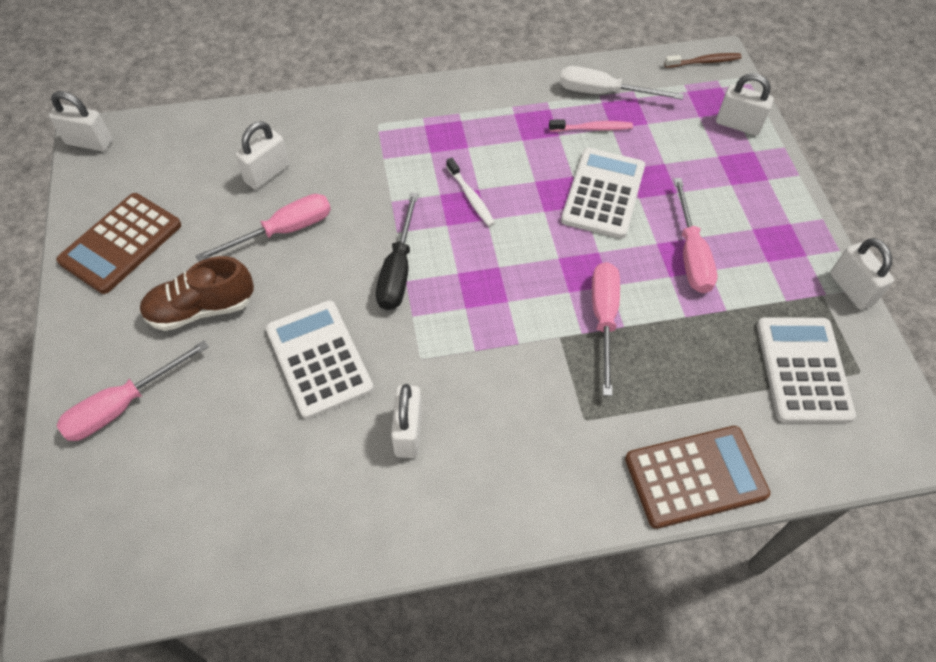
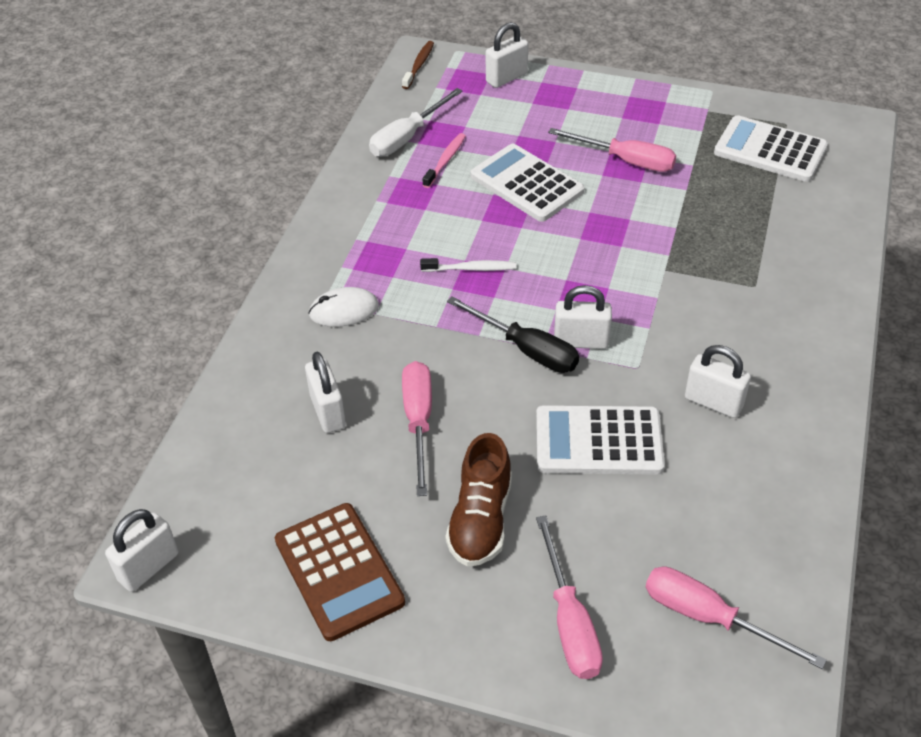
camera: 60 degrees left, 10 degrees down
pink screwdriver [592,262,620,396] -> pink screwdriver moved to [646,566,827,669]
brown calculator [625,426,770,529] -> none
white padlock [830,238,894,310] -> white padlock moved to [554,285,612,349]
none -> white mouse [308,287,379,327]

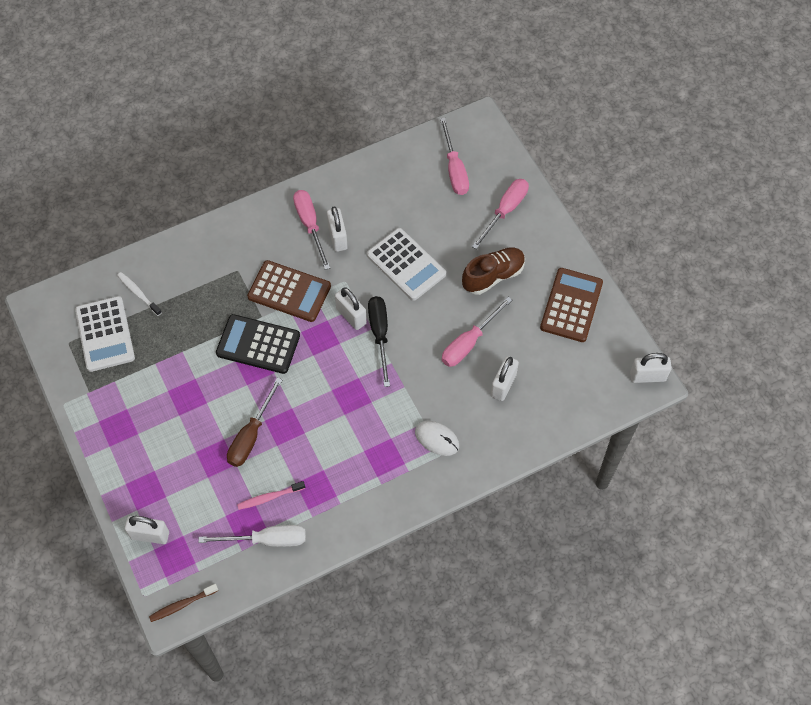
camera: 135 degrees left, 15 degrees up
white toothbrush [420,258,516,272] -> white toothbrush moved to [117,272,162,316]
white calculator [470,144,585,222] -> brown screwdriver [227,377,282,467]
pink screwdriver [548,128,676,172] -> pink screwdriver moved to [293,190,330,270]
none -> black calculator [216,314,300,374]
none -> brown calculator [247,260,331,322]

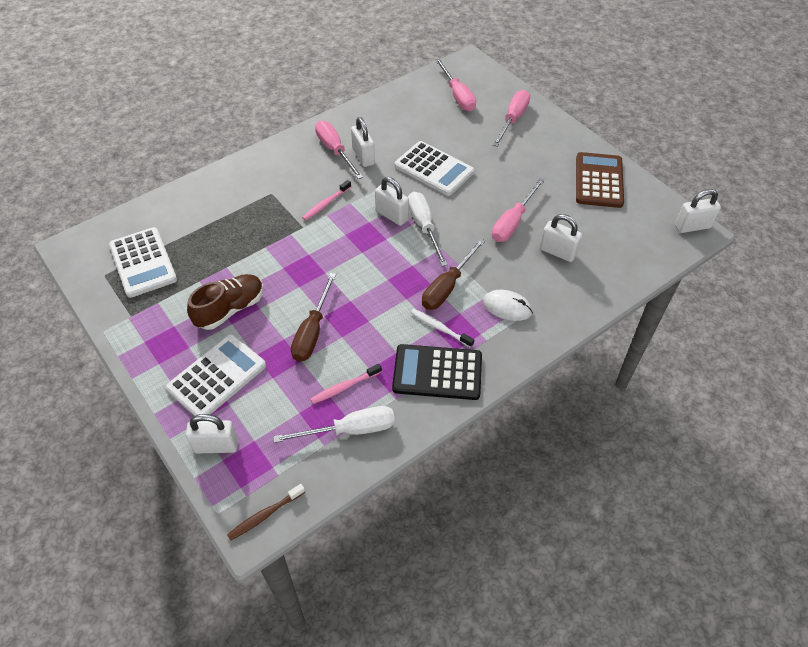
camera: 10 degrees left, 10 degrees down
white toothbrush [117,272,162,316] -> white toothbrush moved to [411,309,474,348]
black calculator [216,314,300,374] -> black calculator moved to [392,344,482,400]
brown calculator [247,260,331,322] -> pink toothbrush [302,180,351,220]
black screwdriver [368,296,390,387] -> white screwdriver [408,192,448,266]
brown shoe [462,248,525,295] -> brown shoe moved to [187,274,264,330]
white padlock [491,356,519,401] -> white padlock turned 75 degrees counterclockwise [540,214,582,262]
none -> white calculator [166,335,266,416]
none -> brown screwdriver [422,238,485,310]

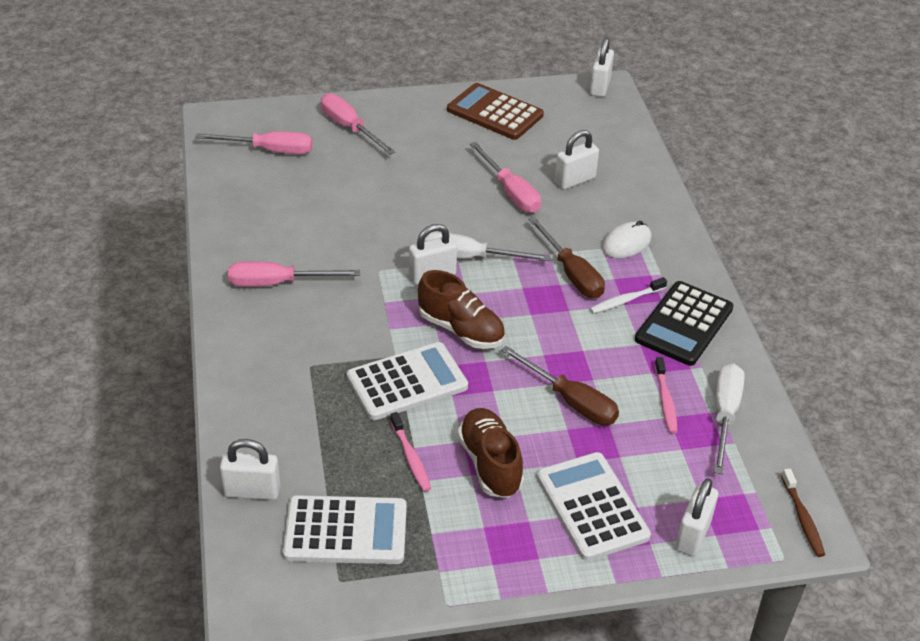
camera: 65 degrees left, 10 degrees down
pink toothbrush [302,180,351,220] -> pink toothbrush moved to [390,412,431,492]
white padlock [351,117,375,167] -> white padlock moved to [220,439,280,500]
white calculator [395,141,474,196] -> white calculator moved to [347,342,468,420]
none -> brown shoe [418,270,505,349]

